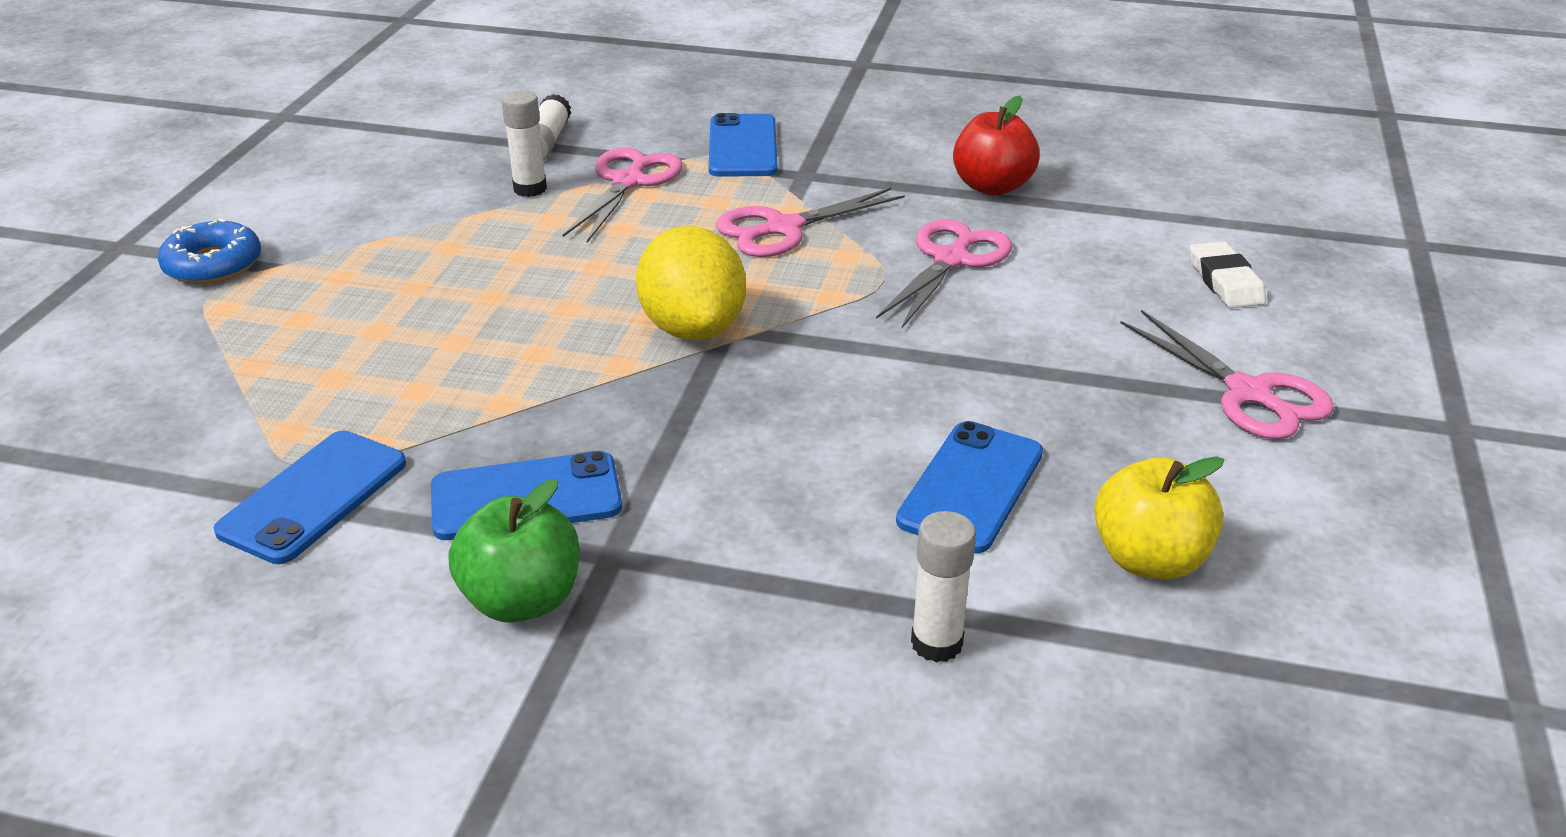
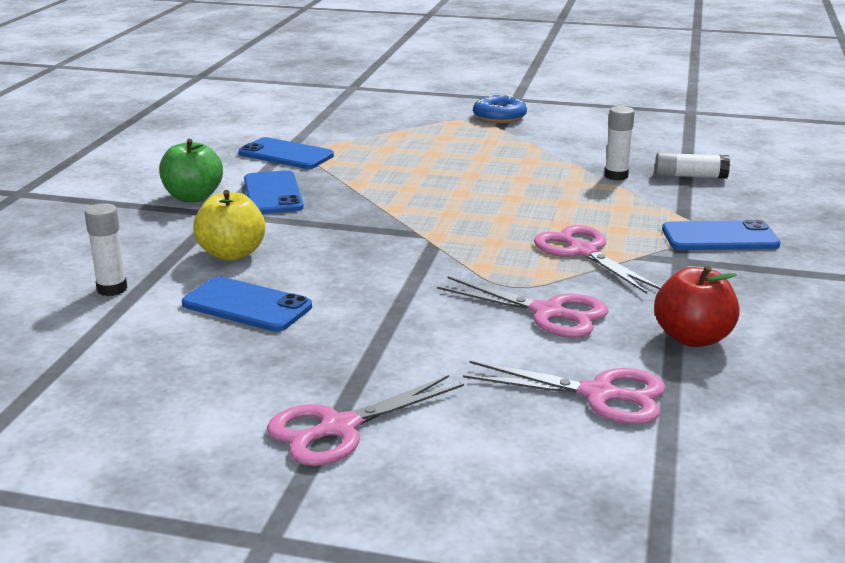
camera: 90 degrees right, 10 degrees down
pink scissors [563,147,683,243] -> pink scissors moved to [463,361,666,424]
yellow lemon [636,226,746,340] -> none
yellow apple [1094,456,1224,579] -> yellow apple moved to [193,190,266,261]
white eraser [1190,241,1266,308] -> none

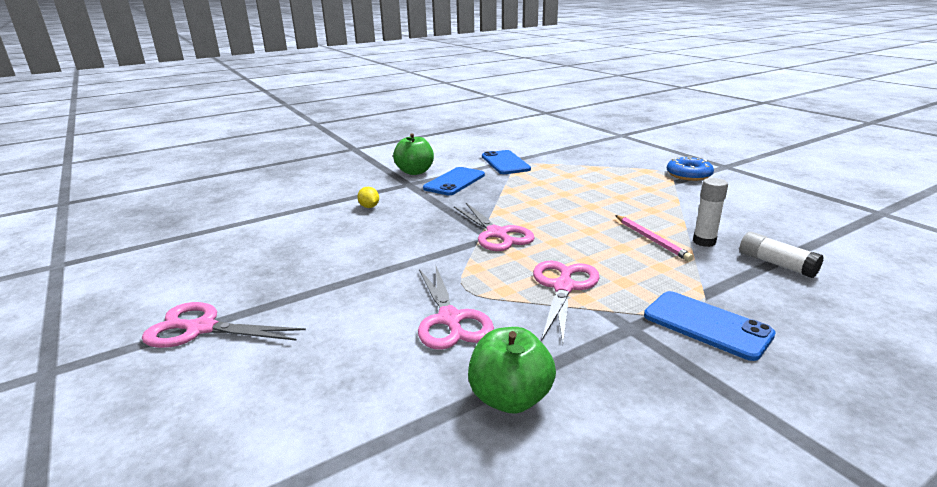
camera: 45 degrees right, 0 degrees up
white glue stick [85,203,128,296] -> none
blue phone [182,276,312,332] -> none
yellow apple [193,190,266,261] -> yellow lemon [357,187,379,208]
pink scissors [463,361,666,424] -> pink scissors moved to [454,203,535,251]
red apple [654,266,740,347] -> green apple [468,327,556,413]
none -> pink pencil [615,215,693,262]

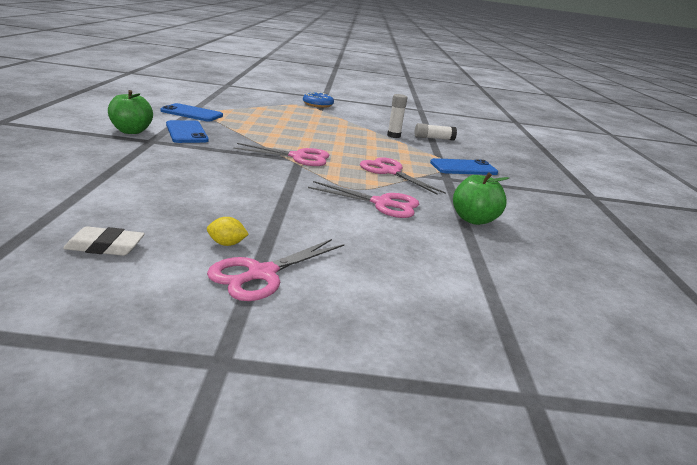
camera: 60 degrees left, 0 degrees up
yellow lemon [357,187,379,208] -> yellow lemon moved to [207,217,249,246]
pink pencil [615,215,693,262] -> none
none -> white eraser [63,226,145,256]

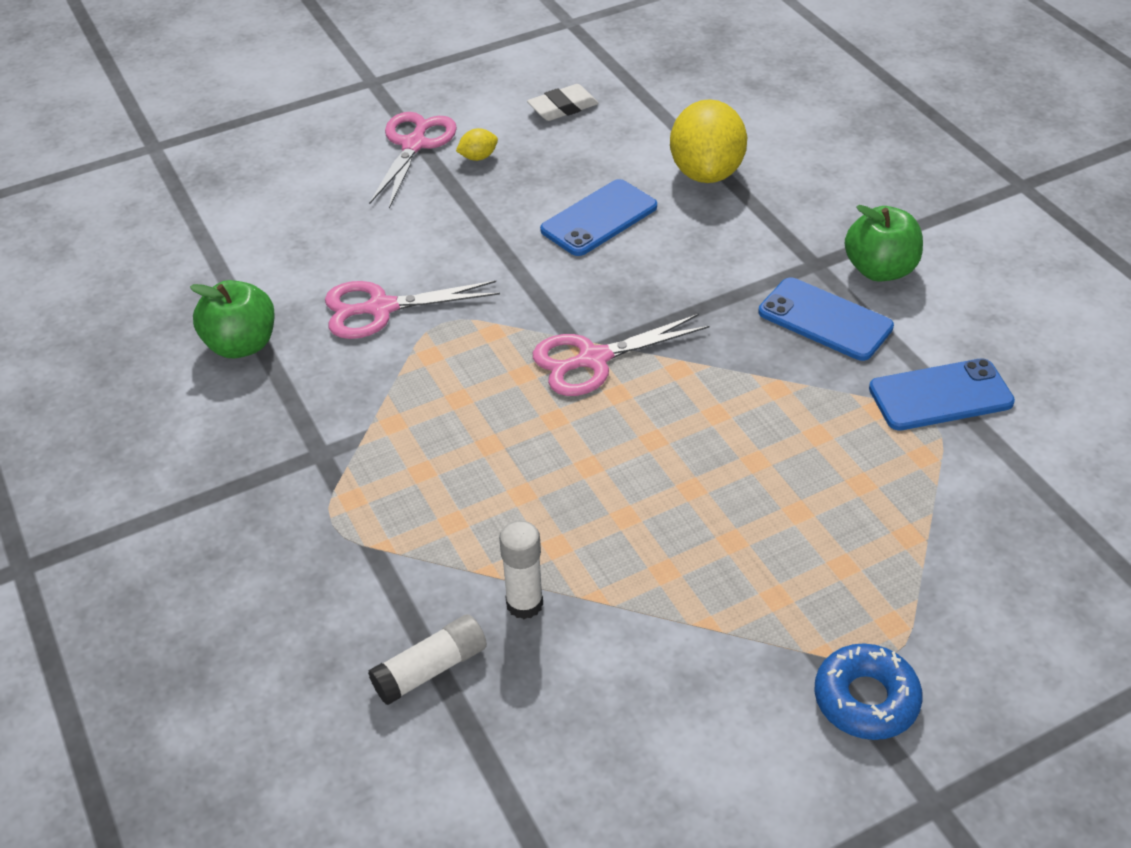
camera: 155 degrees right, 20 degrees up
pink scissors [360,157,446,195] -> none
blue phone [430,158,498,175] -> blue phone moved to [540,179,657,256]
none -> yellow lemon [670,99,747,183]

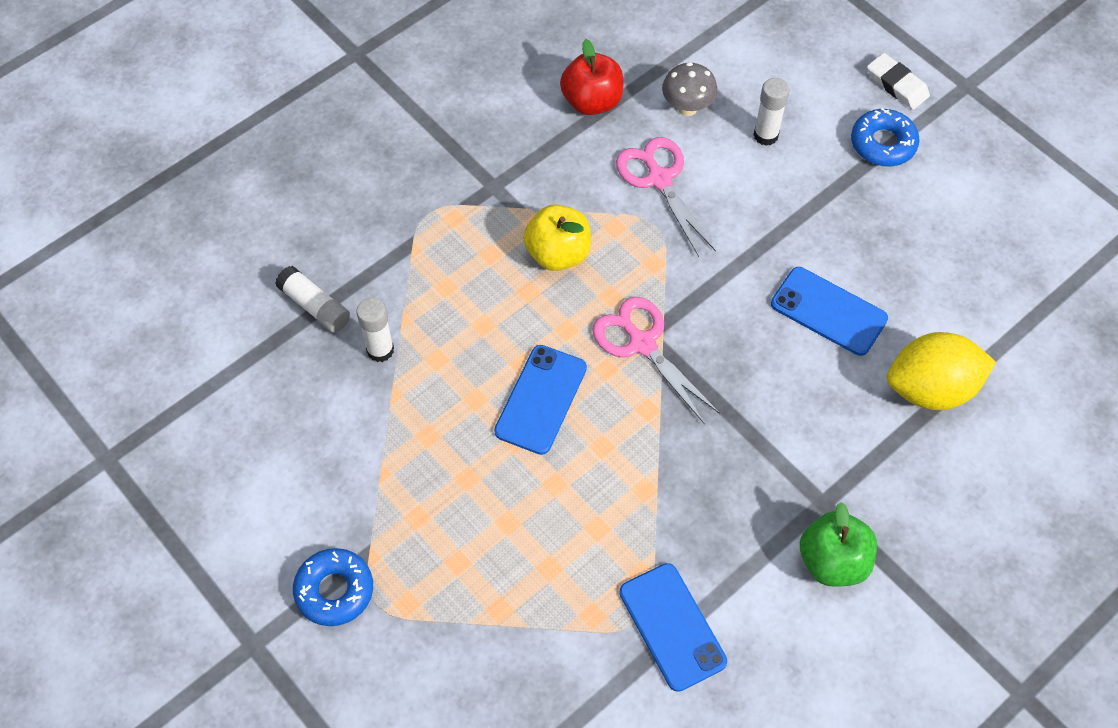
camera: 75 degrees right, 15 degrees up
green apple [190,280,275,358] -> red apple [560,39,623,115]
pink scissors [369,112,457,208] -> blue donut [851,108,920,167]
yellow lemon [456,128,498,161] -> none
white eraser [527,84,599,121] -> white eraser moved to [867,53,930,110]
blue phone [758,277,894,361] -> blue phone moved to [494,345,587,455]
none -> yellow apple [523,204,591,271]
none -> grey mushroom [662,62,718,116]
none -> white glue stick [753,78,789,146]

